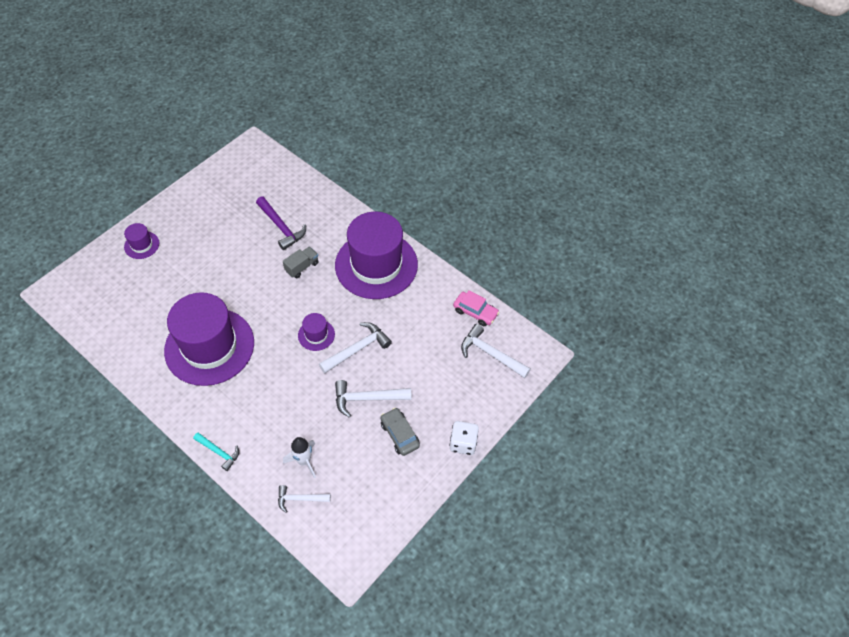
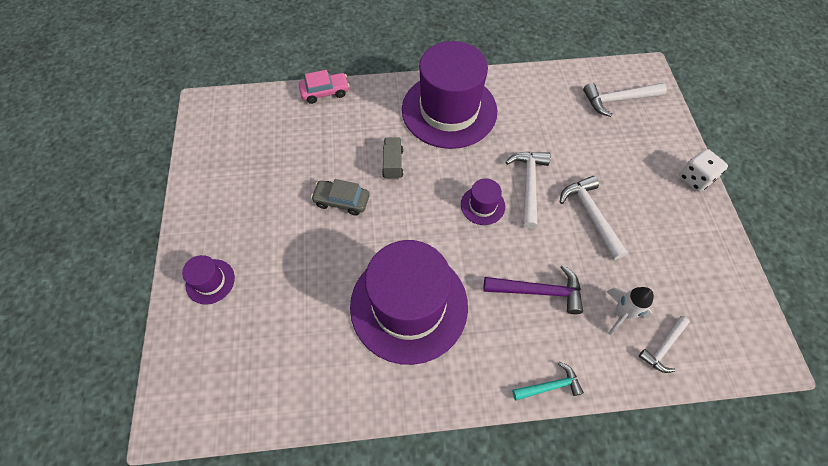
camera: 45 degrees left, 5 degrees up
purple hammer [256,197,306,250] -> purple hammer moved to [484,265,583,314]
white hammer [335,380,412,418] -> white hammer turned 120 degrees clockwise [560,176,628,260]
grey car [380,408,420,456] -> grey car moved to [311,179,369,216]
pink car [453,291,499,326] -> pink car moved to [299,70,350,104]

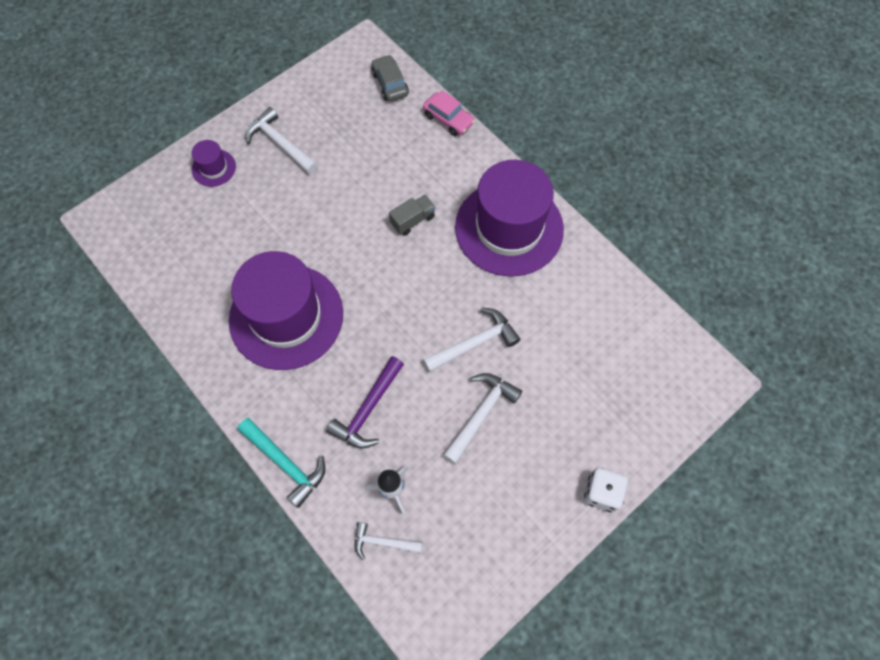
camera: 55 degrees right, 5 degrees up
grey car [311,179,369,216] -> grey car moved to [371,55,409,102]
purple hat [461,179,505,225] -> none
purple hammer [484,265,583,314] -> purple hammer turned 60 degrees clockwise [326,356,404,449]
turquoise hammer [512,362,584,401] -> turquoise hammer [238,418,325,508], size x1.56
white hammer [583,83,667,117] -> white hammer moved to [246,107,318,174]

